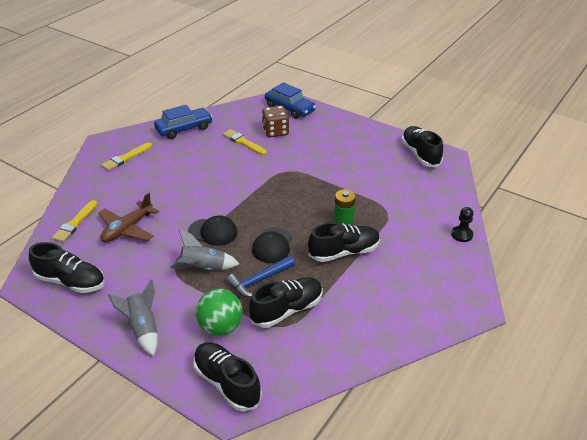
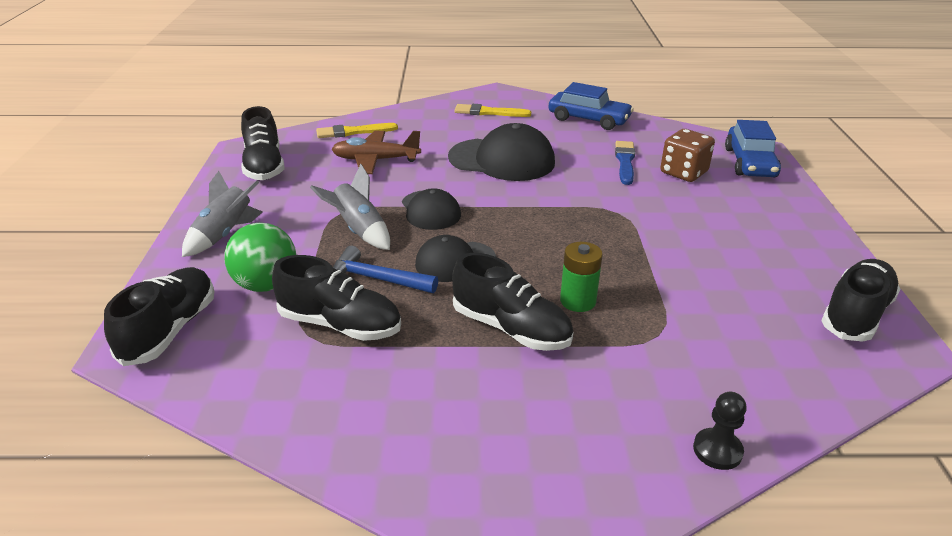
camera: 55 degrees right, 5 degrees down
yellow brush [223,129,267,155] -> blue brush [615,141,635,185]
none -> black cap [448,123,555,181]

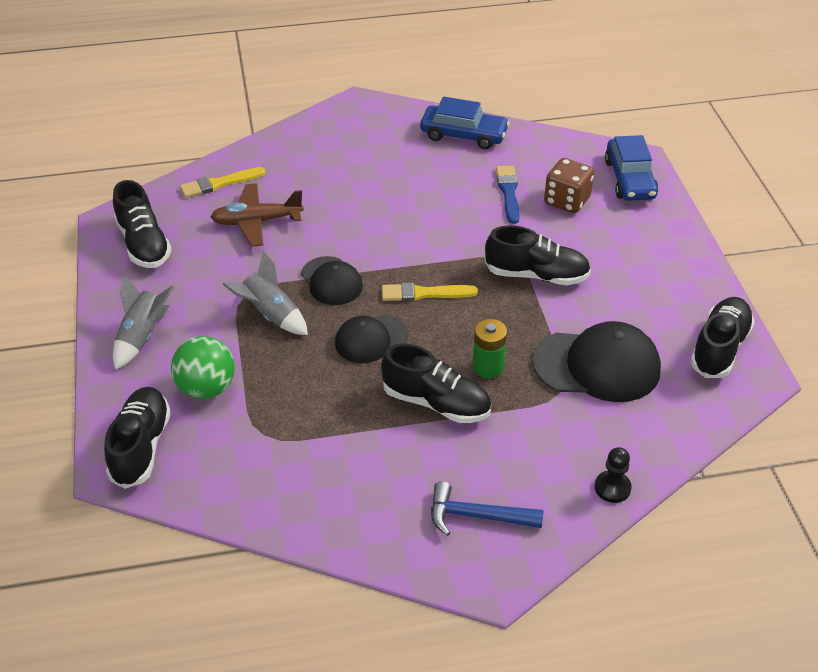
camera: 10 degrees left, 10 degrees up
black shoe [272,255,401,341] -> black shoe moved to [485,225,591,285]
blue hammer [333,246,438,293] -> blue hammer moved to [431,481,544,536]
black cap [448,123,555,181] -> black cap moved to [533,321,661,402]
yellow brush [455,104,531,117] -> yellow brush moved to [382,282,478,301]

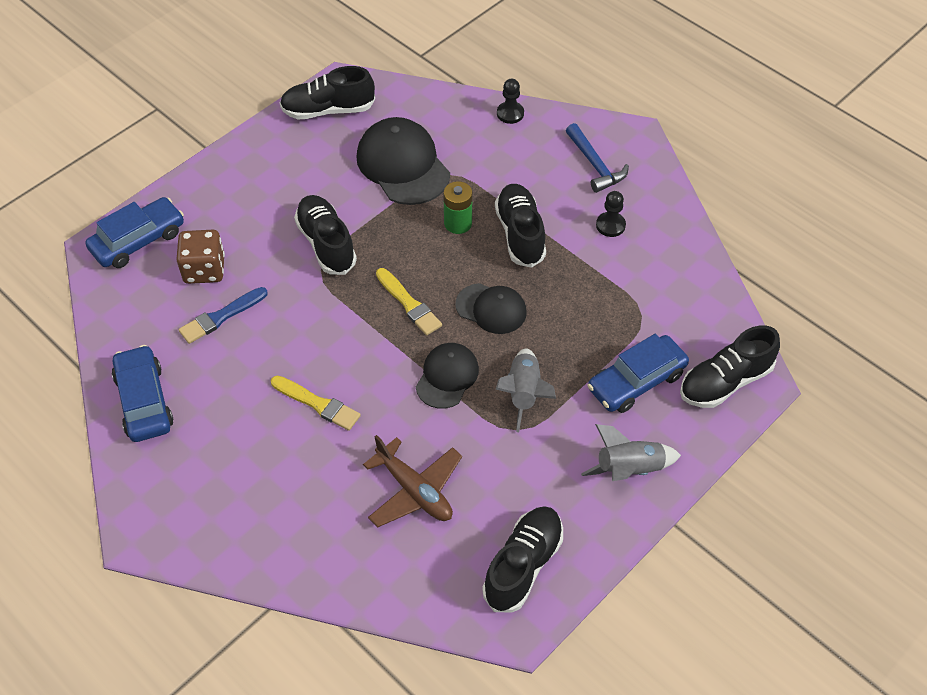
camera: 125 degrees left, 10 degrees up
green ball [171,336,235,399] -> blue car [587,334,689,413]
yellow brush [180,167,266,198] -> yellow brush moved to [271,376,361,431]
none -> black pawn [596,191,626,237]

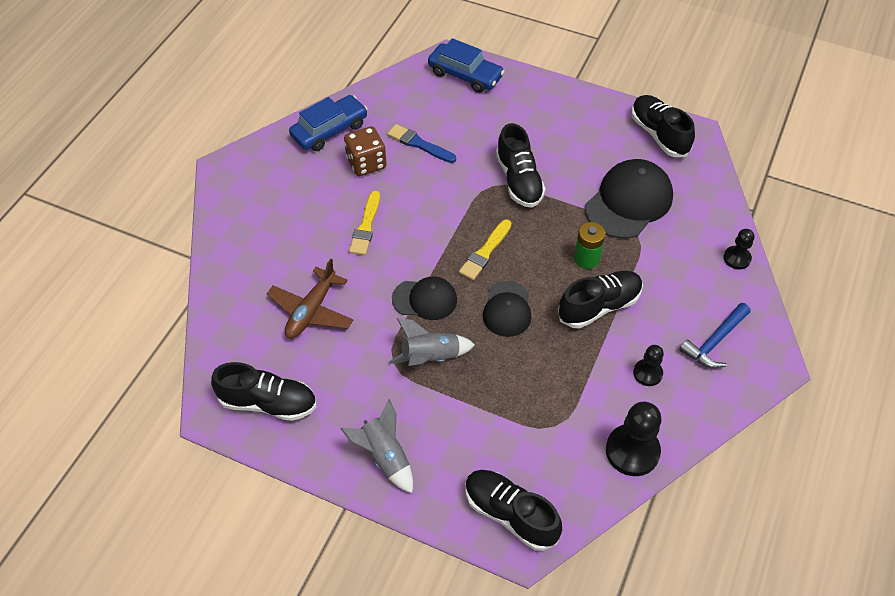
camera: 70 degrees right, 0 degrees up
brown dice [176,230,225,284] -> brown dice moved to [344,126,386,176]
black shoe [294,195,357,275] -> black shoe turned 120 degrees clockwise [496,123,546,208]
blue car [587,334,689,413] -> none
none -> black pawn [606,402,662,476]

